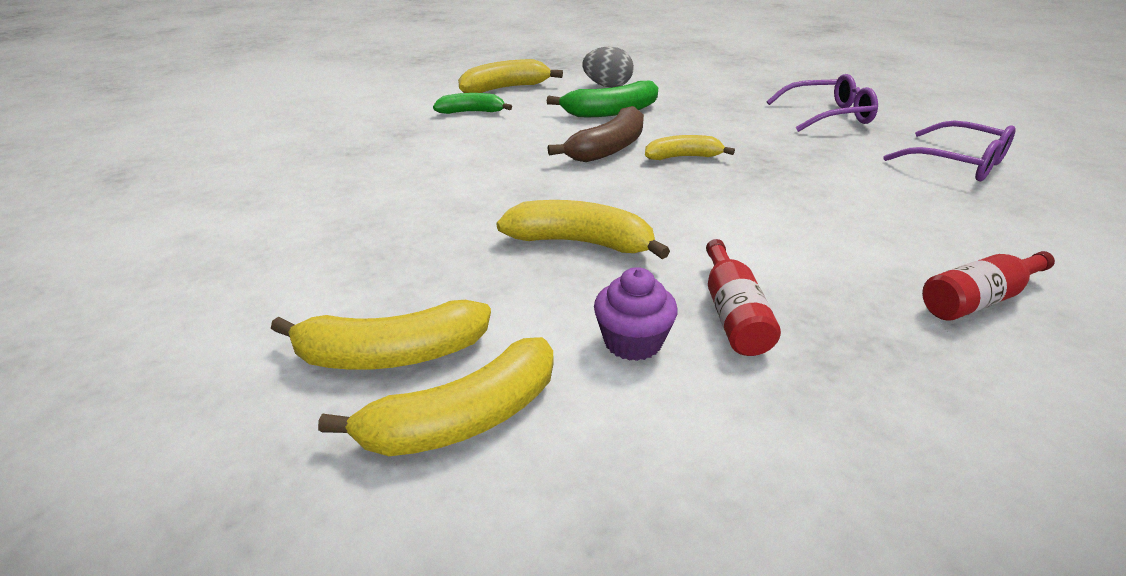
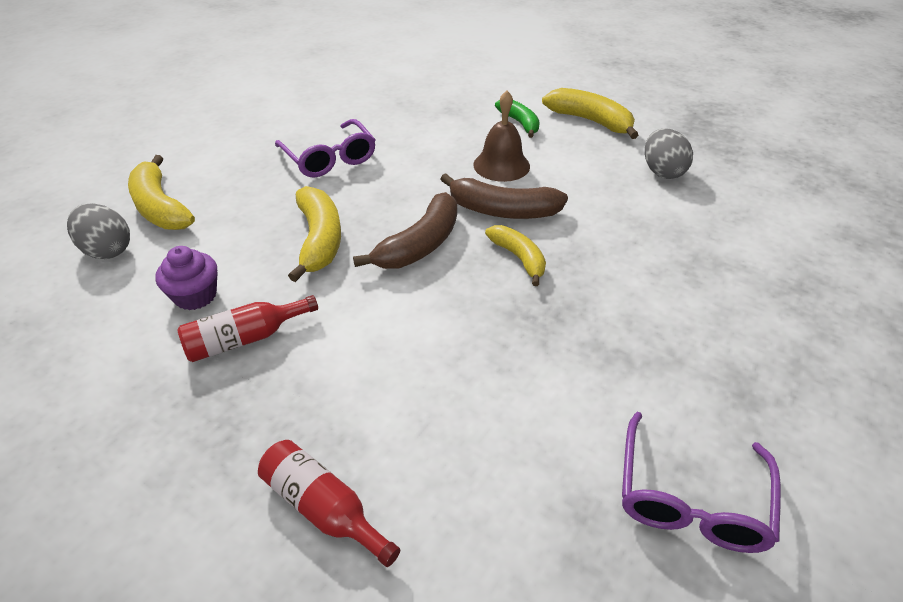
camera: 65 degrees right, 10 degrees up
yellow banana [318,337,553,456] -> grey egg [67,203,130,259]
green banana [547,81,658,117] -> none
purple glasses [766,74,878,132] -> purple glasses moved to [275,119,376,178]
none -> brown banana [353,192,457,269]
none -> brown bell [473,90,530,182]

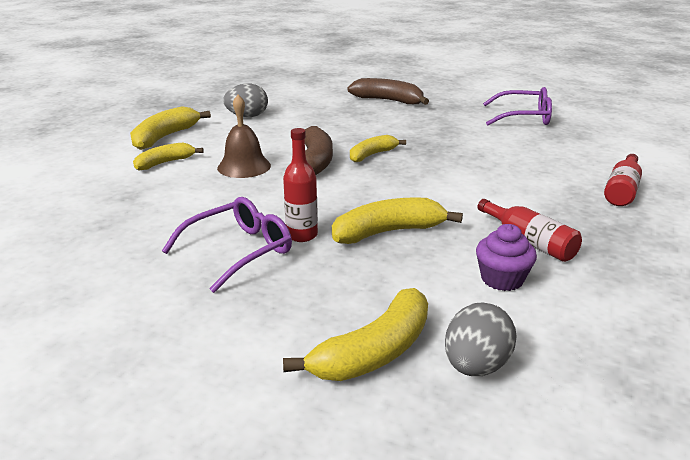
camera: 100 degrees left, 15 degrees down
brown banana [353,192,457,269] -> brown banana moved to [348,78,429,105]
green banana [495,100,540,138] -> yellow banana [133,142,204,171]
none -> red bottle [283,128,318,242]

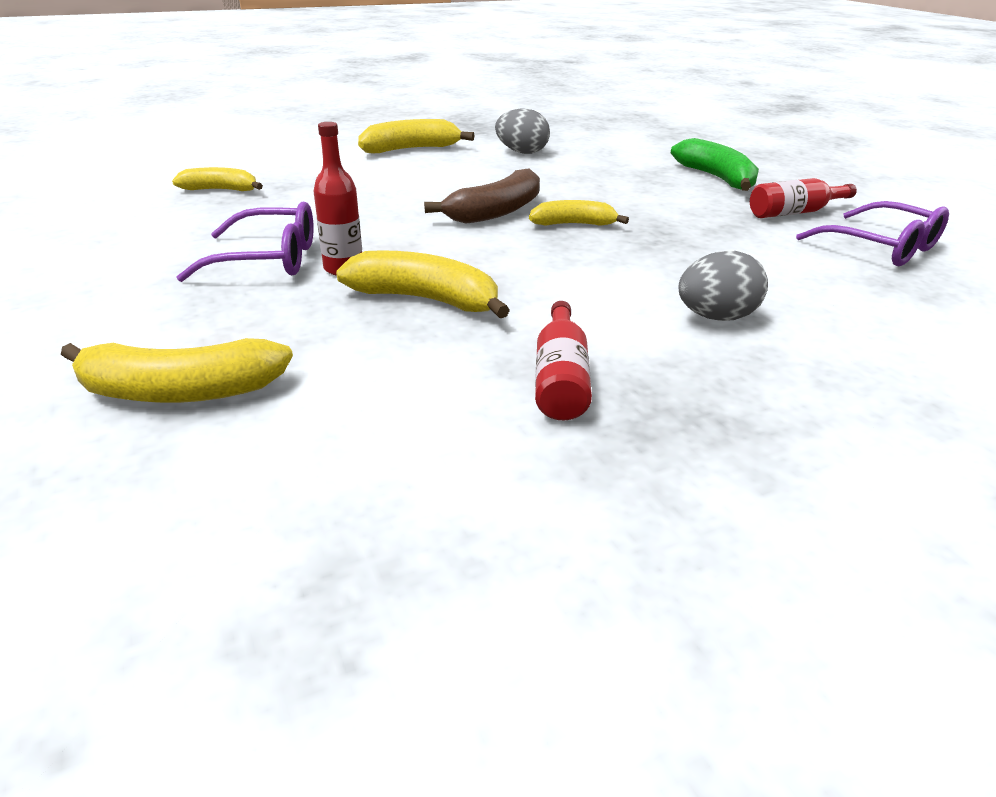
camera: 40 degrees right, 5 degrees up
yellow banana [133,142,204,171] -> yellow banana moved to [172,167,263,191]
brown bell [217,95,271,178] -> none
brown banana [348,78,429,105] -> green banana [671,138,759,191]
grey egg [445,302,517,376] -> grey egg moved to [678,251,768,321]
purple cupcake [476,224,537,291] -> none
red bottle [604,154,642,206] -> red bottle moved to [750,178,857,218]

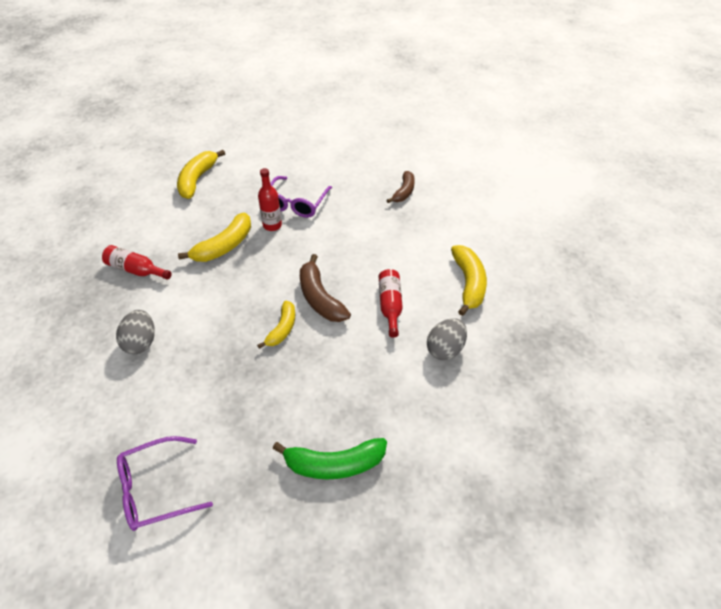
camera: 110 degrees right, 15 degrees up
yellow banana [172,167,263,191] -> brown banana [386,171,415,203]
red bottle [750,178,857,218] -> red bottle moved to [379,269,403,338]

